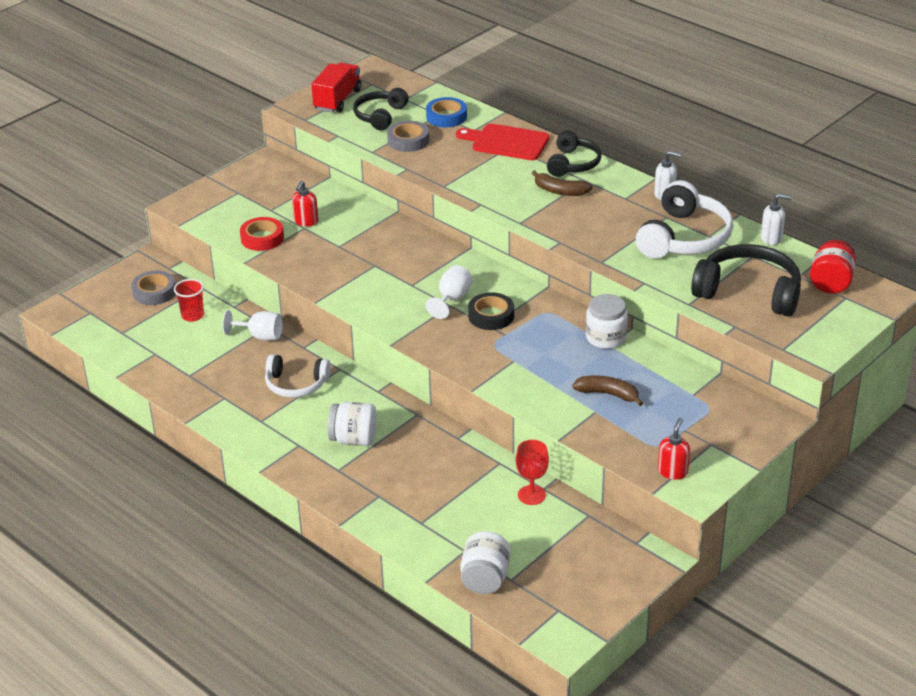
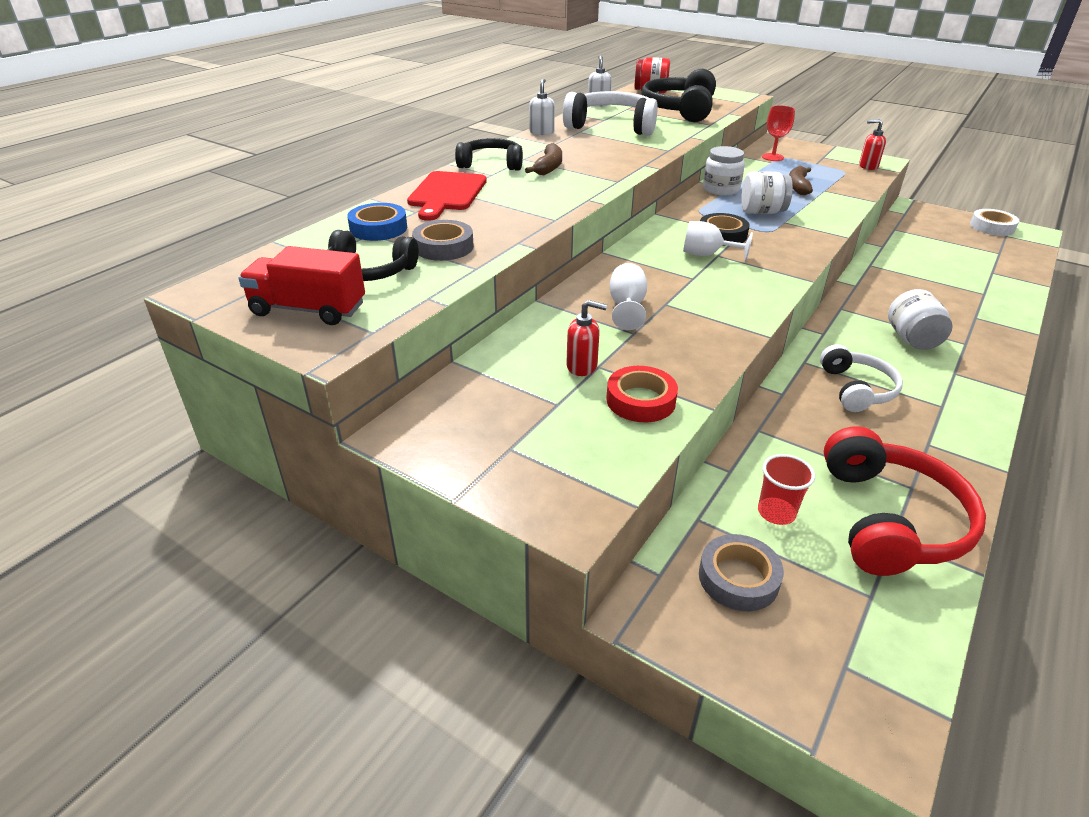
camera: 100 degrees left, 0 degrees up
white goblet [222,310,283,341] -> white goblet moved to [609,263,647,330]
white jar [460,531,511,594] -> white jar moved to [741,171,793,214]
red goblet [516,440,549,505] -> red goblet moved to [762,105,795,161]
none -> red headphones [824,426,986,576]
none -> white tape [970,209,1019,236]

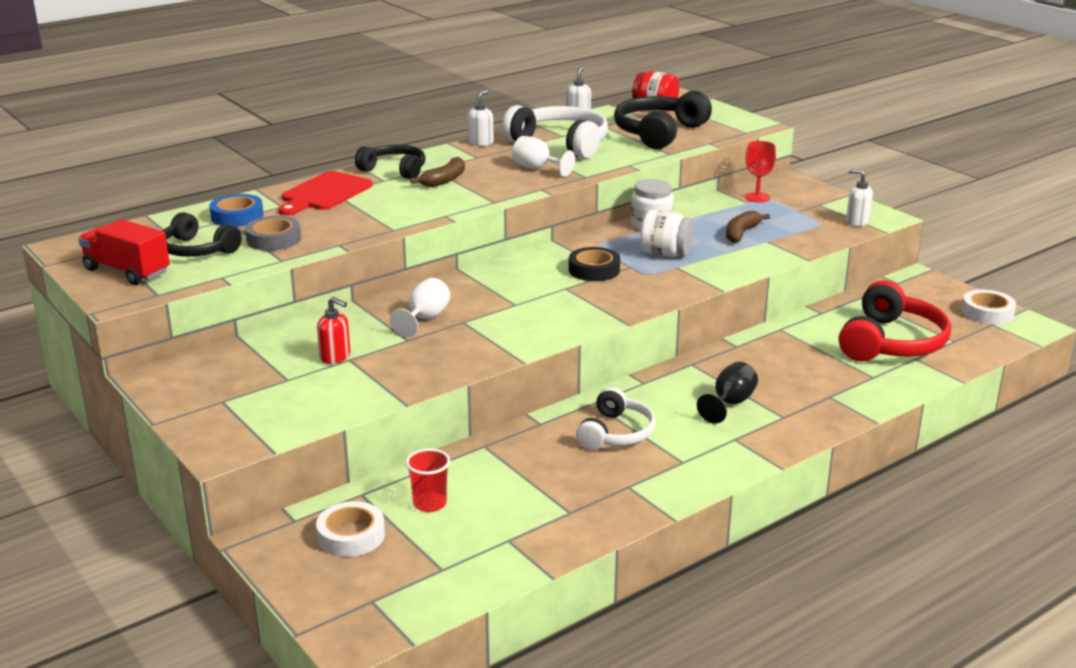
camera: 20 degrees right, 10 degrees down
red tape [606,366,678,422] -> none
white goblet [683,221,753,261] -> white goblet moved to [512,136,575,177]
grey tape [699,534,784,611] -> white tape [316,501,385,557]
red headphones [824,426,986,576] -> red headphones moved to [839,280,951,361]
red soap dispenser [859,119,886,170] -> white soap dispenser [846,169,873,226]
white jar [888,289,953,350] -> black goblet [697,362,758,424]

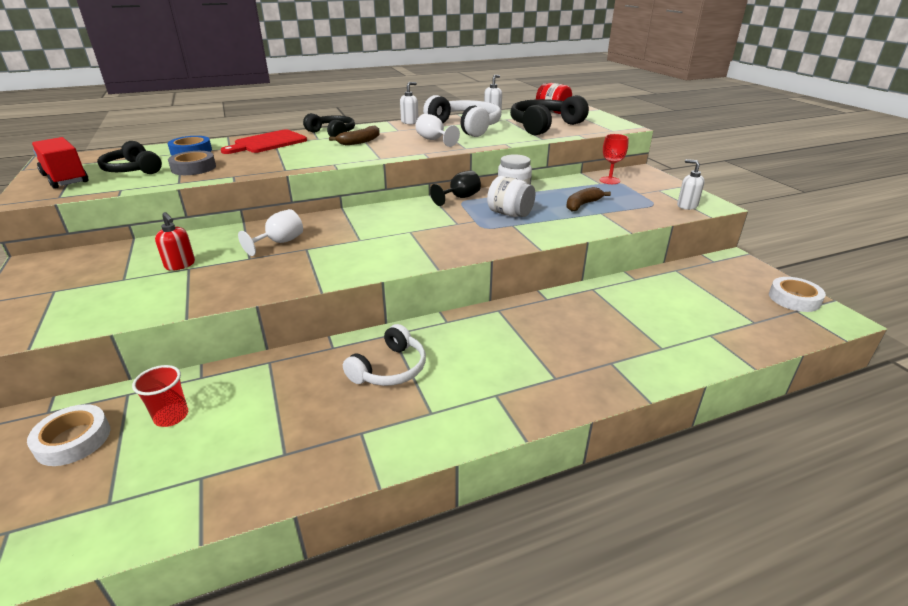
camera: 15 degrees right, 5 degrees up
black tape [569,247,620,281] -> none
black goblet [697,362,758,424] -> black goblet moved to [430,170,481,206]
red headphones [839,280,951,361] -> none

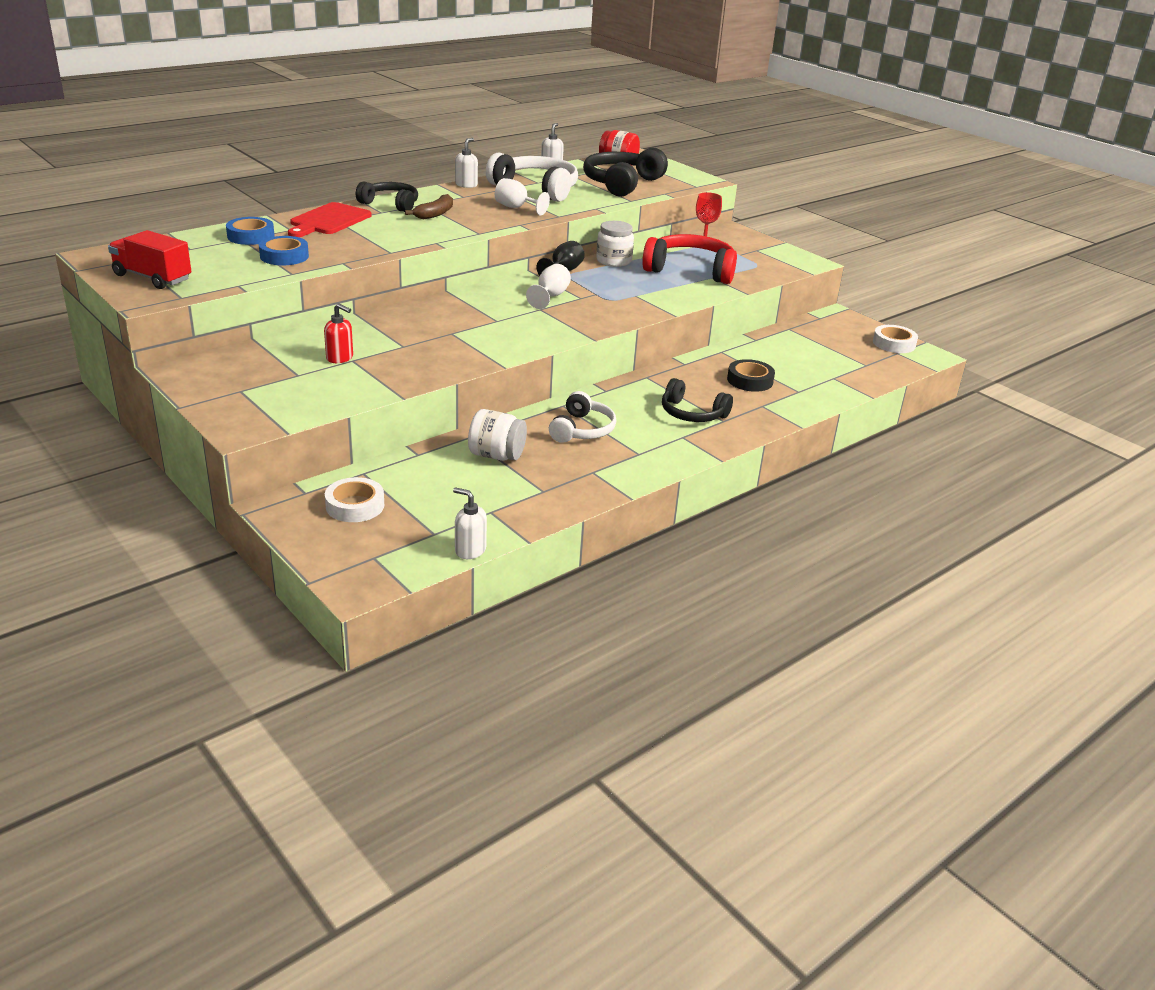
camera: 20 degrees left, 0 degrees up
black headphones [97,141,162,174] -> black headphones moved to [662,378,733,422]
red cup [132,365,188,427] -> none
grey tape [168,151,216,175] -> blue tape [259,236,309,265]
white goblet [238,209,303,256] -> white goblet moved to [526,264,571,309]
white jar [487,176,535,217] -> white jar moved to [468,409,527,461]
brown banana [566,187,611,212] -> red headphones [642,234,737,284]
white soap dispenser [677,159,705,210] -> white soap dispenser moved to [453,487,487,559]
none -> black tape [727,359,775,392]

